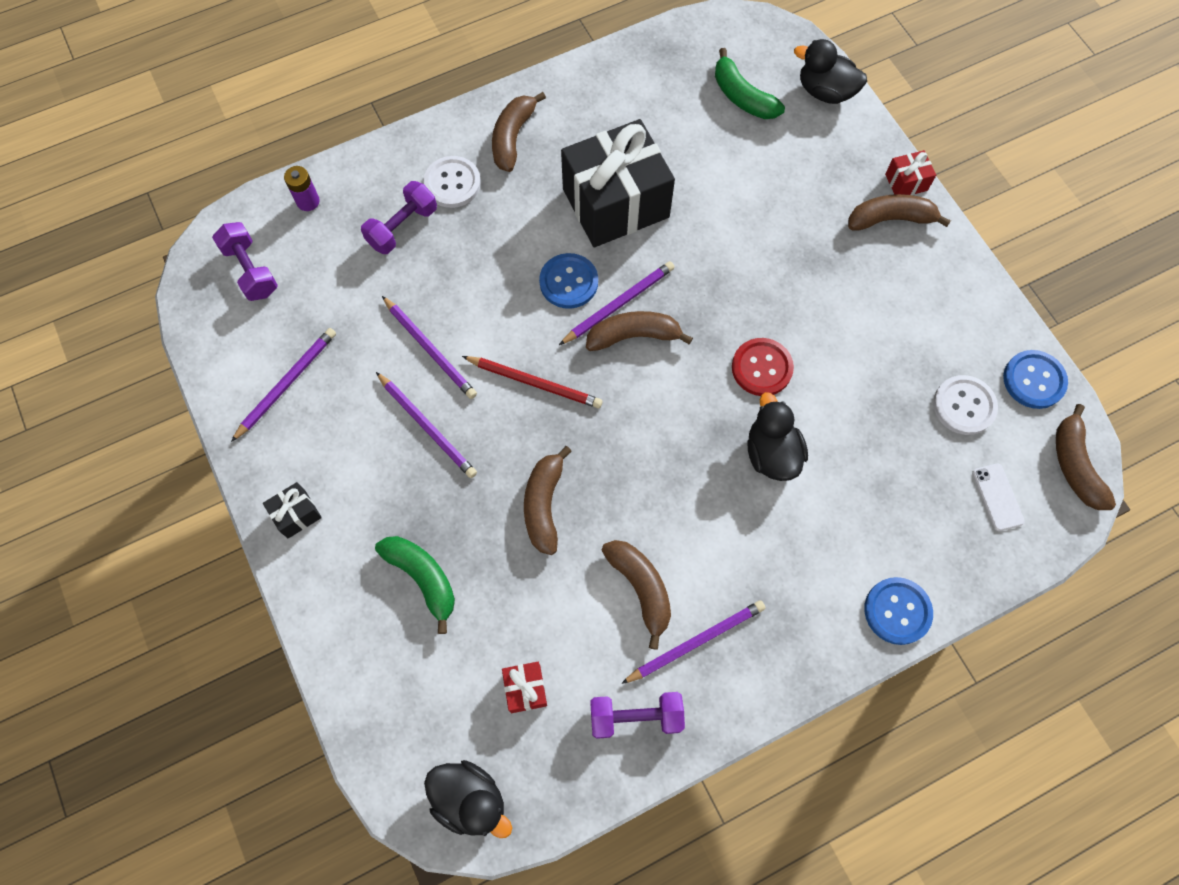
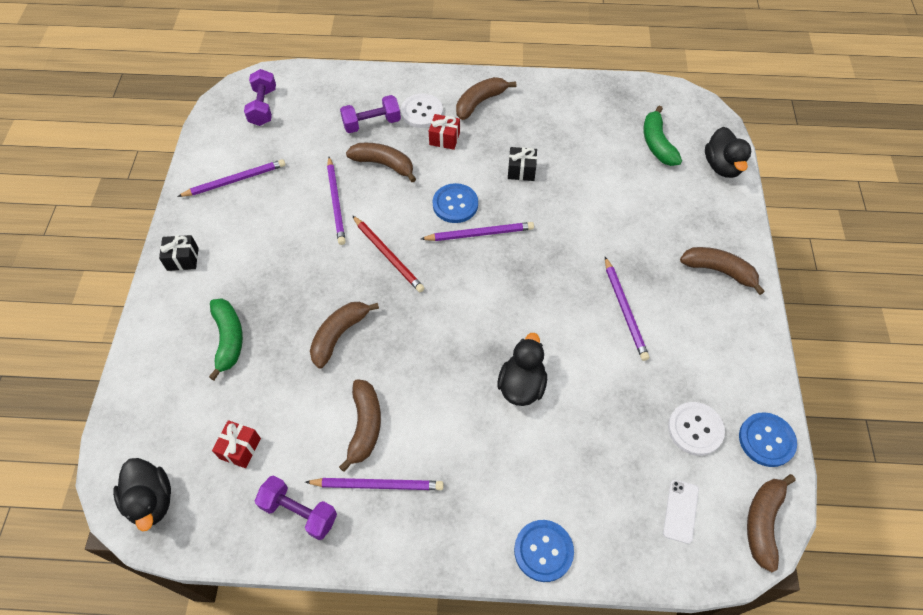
camera: 30 degrees right, 10 degrees down
purple battery [284,166,320,211] -> none
purple pencil [376,372,477,478] -> purple pencil moved to [605,257,649,361]
black gift [561,119,675,247] -> black gift [508,147,537,181], size x0.41
brown banana [586,311,693,351] -> brown banana moved to [346,143,416,183]
red button [732,338,794,396] -> none
black duck [794,39,867,104] -> black duck turned 150 degrees counterclockwise [705,127,751,178]
red gift [885,150,936,195] -> red gift moved to [429,114,460,150]

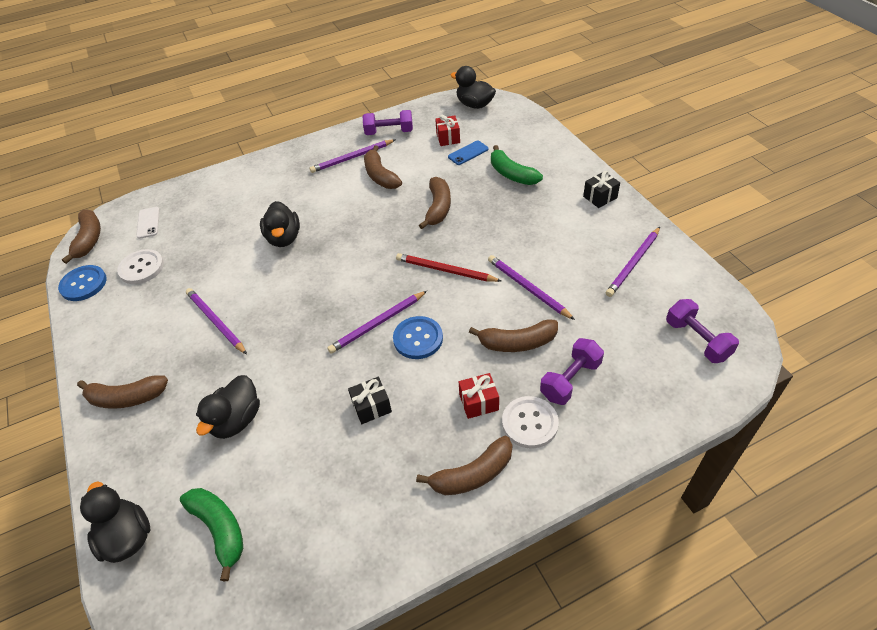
camera: 155 degrees right, 10 degrees down
brown banana [456,77,516,120] -> brown banana turned 45 degrees clockwise [416,436,512,495]
blue button [514,520,574,582] -> none
none -> black duck [196,375,260,439]
none -> blue phone [448,140,489,165]

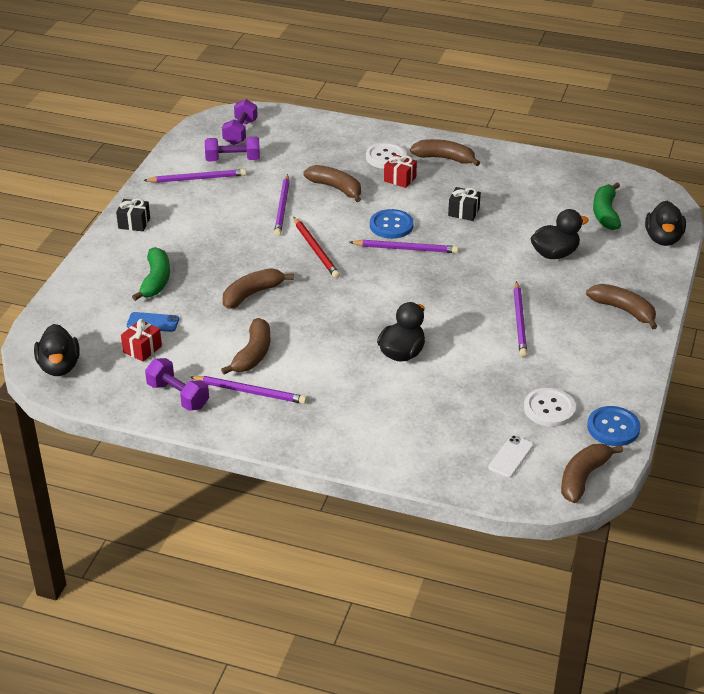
camera: 140 degrees left, 10 degrees down
purple dumbbell [540,338,604,405] -> purple dumbbell moved to [205,137,260,161]

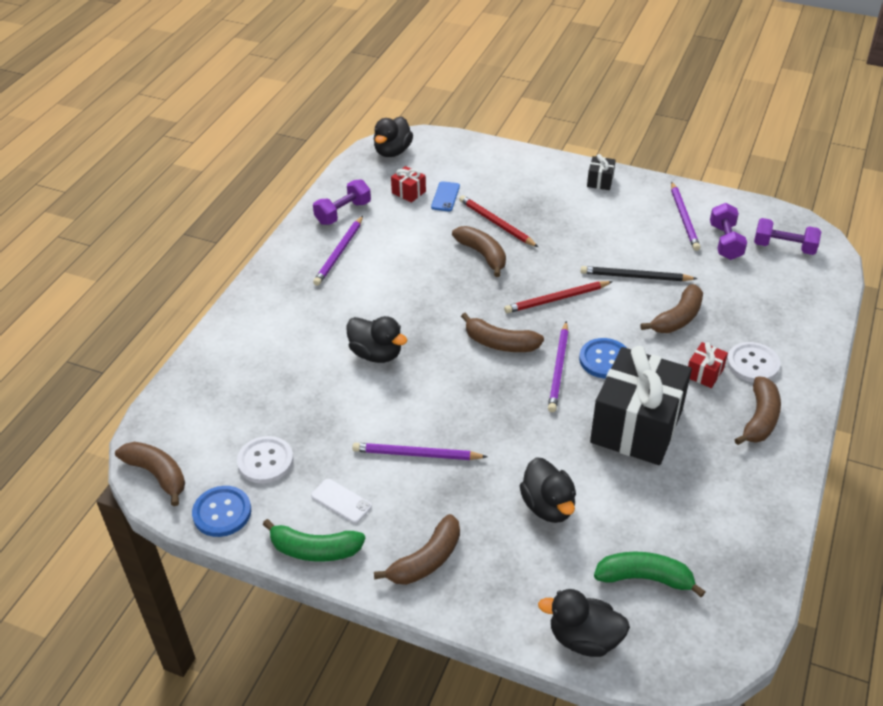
camera: 95 degrees right, 5 degrees up
black duck [34,324,80,376] -> black duck turned 60 degrees counterclockwise [374,116,413,157]
green banana [132,247,170,301] -> green banana moved to [263,519,365,562]
brown banana [221,318,270,374] -> brown banana moved to [461,313,544,352]
purple pencil [274,174,290,236] -> black pencil [581,266,697,281]
black gift [448,187,481,221] -> black gift [590,346,692,465], size x2.46
white phone [488,435,534,478] -> white phone moved to [311,479,372,524]
none -> red pencil [459,195,538,247]

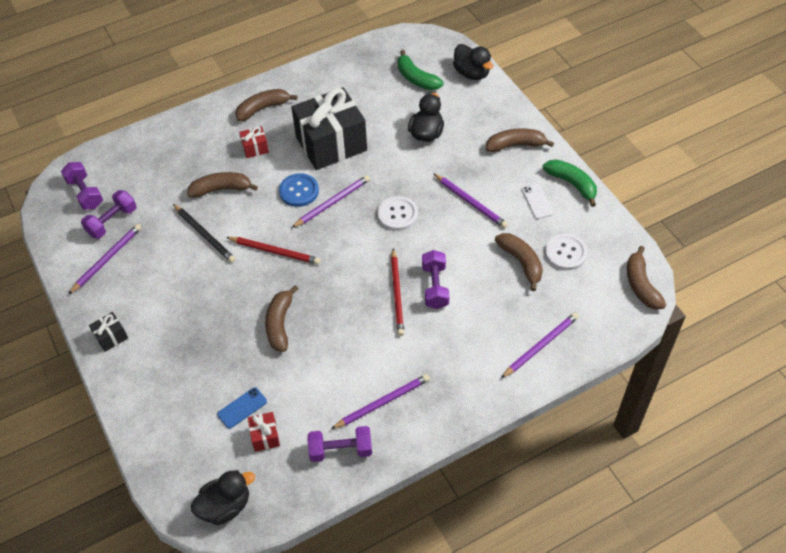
camera: 140 degrees left, 10 degrees up
blue button [192,486,251,537] -> none
black duck [346,316,407,363] -> purple dumbbell [422,250,449,309]
red pencil [459,195,538,247] -> red pencil moved to [391,248,404,336]
brown banana [461,313,544,352] -> brown banana moved to [495,233,543,291]
white button [727,342,780,383] -> white button moved to [378,196,418,231]
none -> purple pencil [501,312,579,378]

